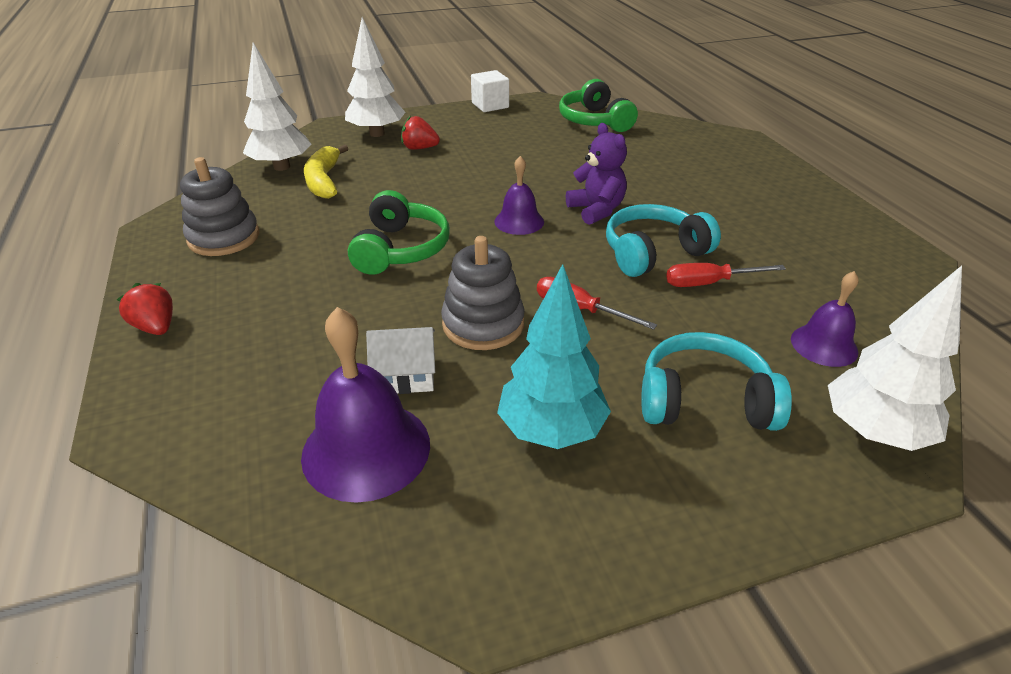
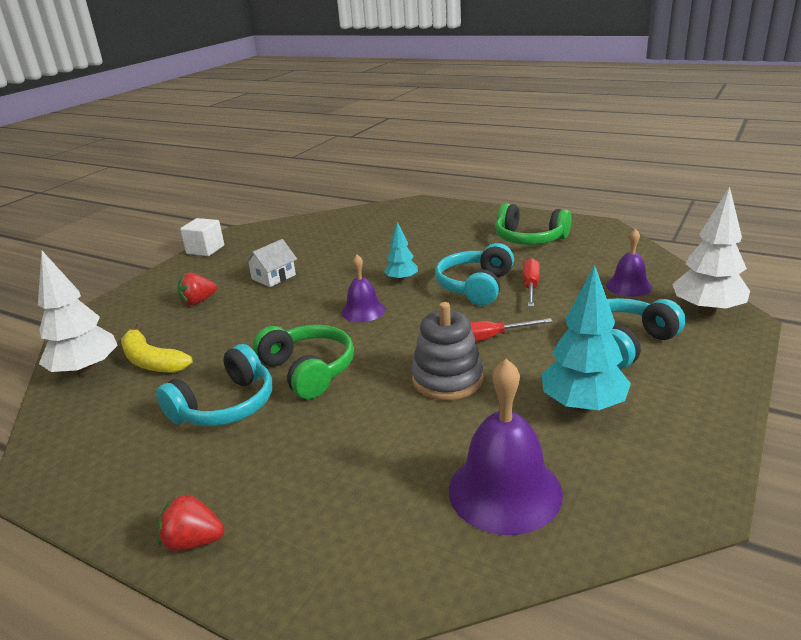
camera: 40 degrees left, 10 degrees down
grey stacking toy [180,157,259,256] -> none
white tree [345,17,406,137] -> none
white house [366,327,435,394] -> white house moved to [245,239,297,287]
green headphones [559,79,638,132] -> green headphones moved to [495,203,572,245]
purple teddy bear [566,123,627,225] -> turquoise tree [384,221,418,282]
red screwdriver [666,263,786,287] -> red screwdriver turned 150 degrees clockwise [523,258,540,307]
none -> turquoise headphones [156,344,272,426]

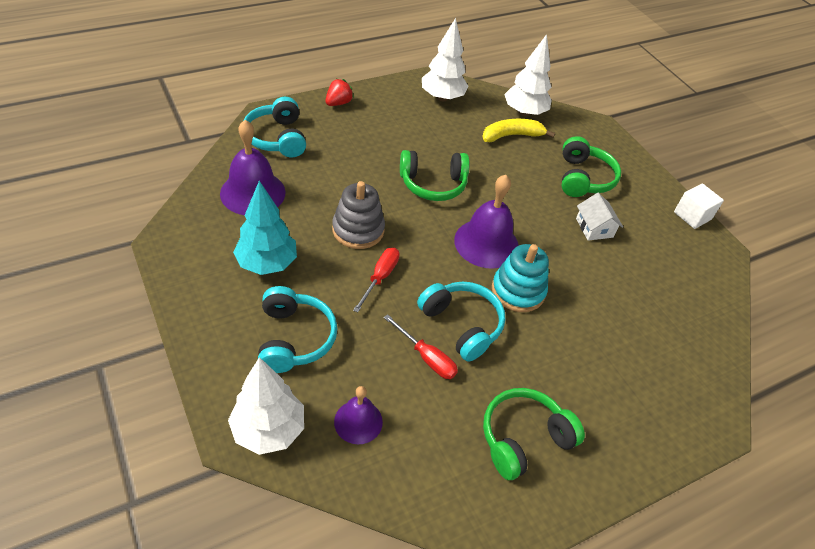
camera: 115 degrees right, 20 degrees up
turquoise headphones [156,344,272,426] -> turquoise headphones moved to [243,97,306,157]
red strawberry [177,273,217,305] -> green headphones [562,136,621,197]
purple bell [341,255,385,322] -> purple bell [454,175,519,269], size x1.69
turquoise tree [384,221,418,282] -> turquoise stacking toy [492,244,549,312]
none -> white tree [422,18,469,101]

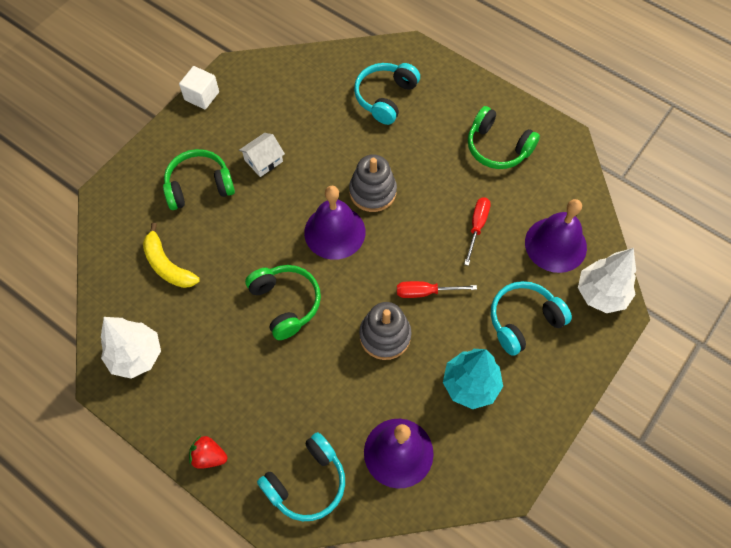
camera: 110 degrees left, 15 degrees up
purple bell [334,386,383,444] -> purple bell [525,199,587,273], size x1.69
turquoise headphones [417,282,505,362] -> turquoise headphones moved to [354,63,420,125]
turquoise stacking toy [492,244,549,312] -> grey stacking toy [349,154,397,212]
white tree [504,34,552,117] -> none

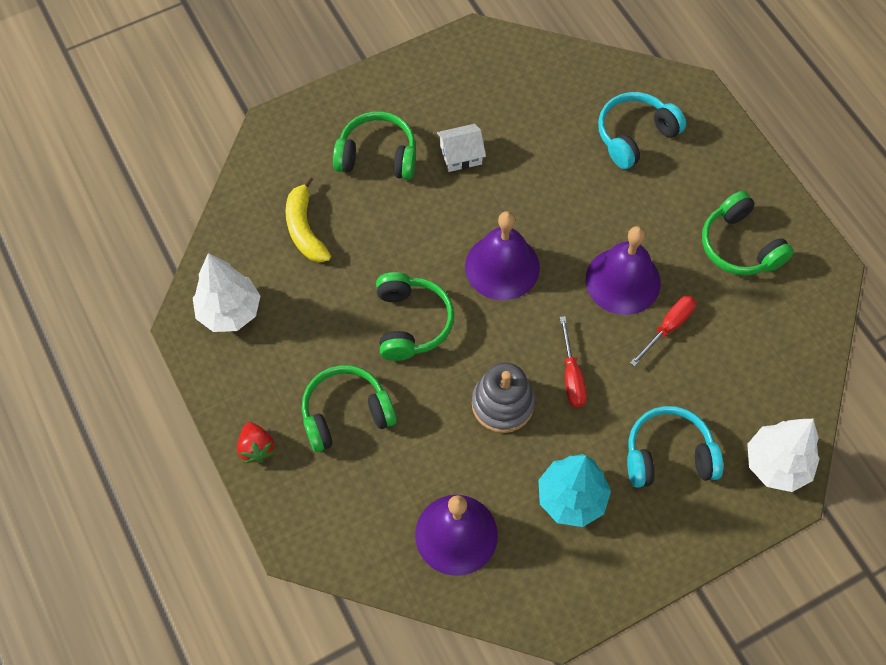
camera: 25 degrees right, 0 degrees up
white cube [179,66,219,110] -> none
red strawberry [189,435,228,469] -> red strawberry turned 150 degrees counterclockwise [237,422,275,463]
turquoise headphones [257,432,345,521] -> none
grey stacking toy [349,154,397,212] -> none
red screwdriver [397,281,477,298] -> red screwdriver turned 120 degrees counterclockwise [560,316,587,408]
purple bell [525,199,587,273] -> purple bell moved to [586,226,661,315]
none -> green headphones [302,365,397,452]

